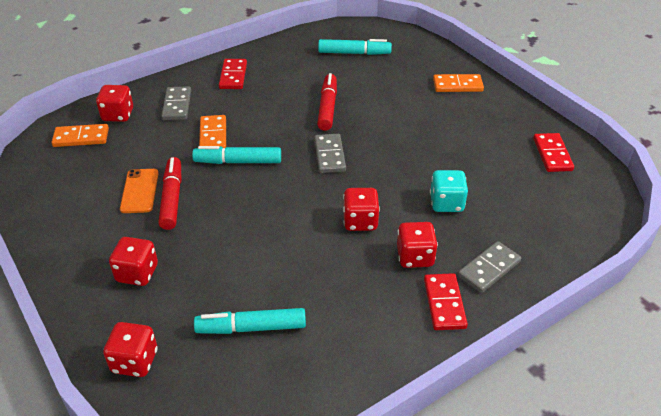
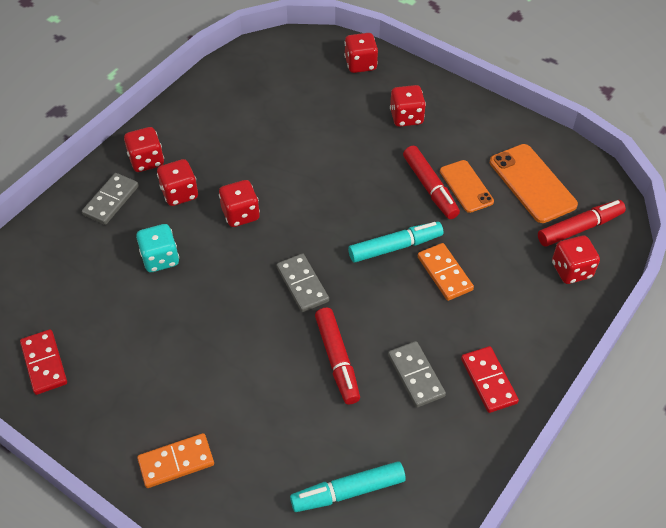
camera: 160 degrees right, 10 degrees up
orange domino [51,124,109,147] -> red marker [538,200,626,247]
grey domino [161,86,191,120] -> grey domino moved to [388,341,446,407]
turquoise marker [194,308,306,334] -> none
red domino [424,273,468,330] -> red dice [124,127,164,172]
none -> orange phone [490,144,578,223]

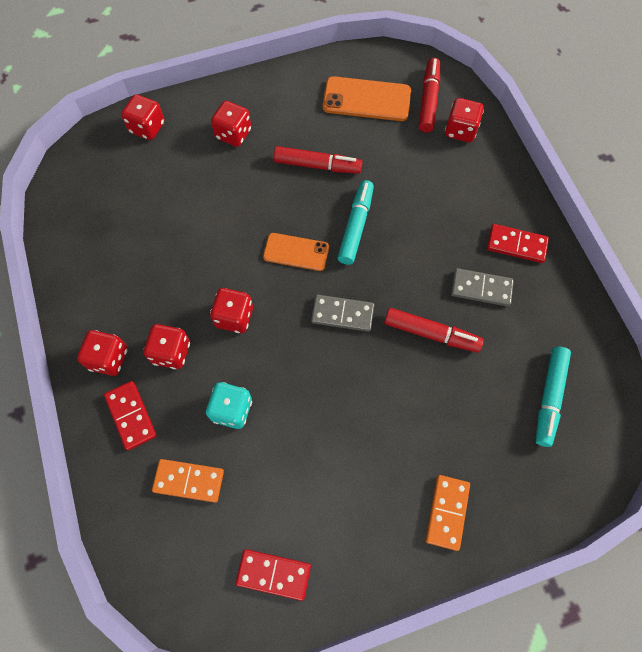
camera: 55 degrees left, 15 degrees up
grey domino [82,173,139,225] -> red domino [104,381,156,450]
orange domino [418,243,474,301] -> orange domino moved to [152,459,224,503]
orange phone [440,160,494,213] -> orange phone moved to [263,233,329,271]

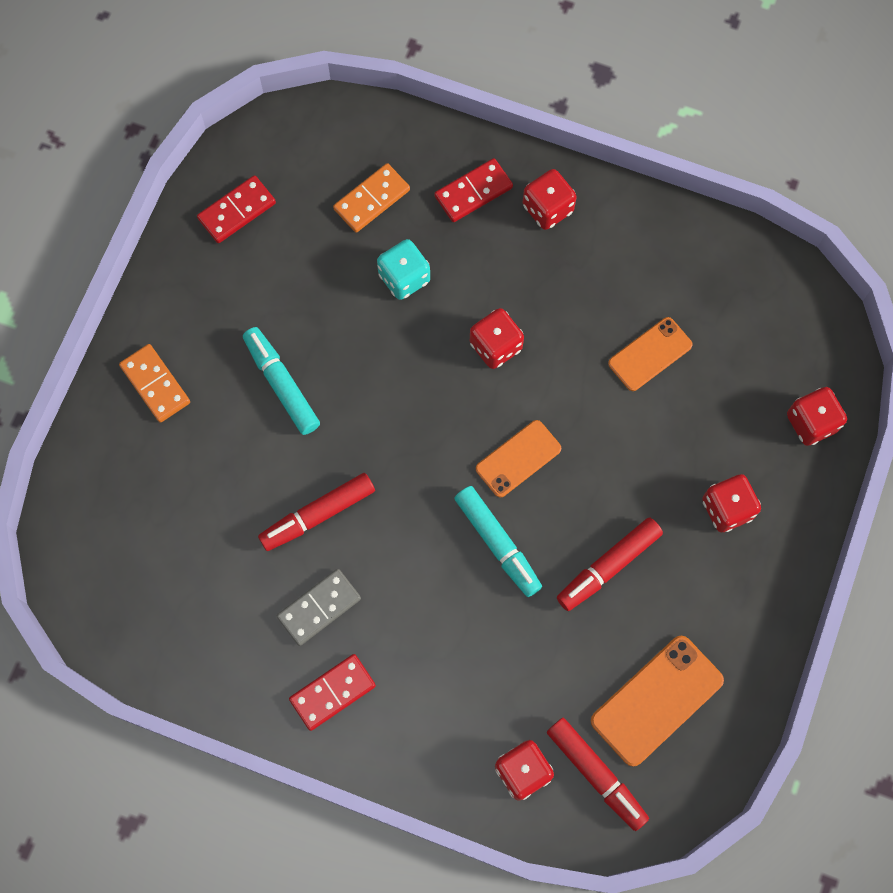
camera: 130 degrees right, 5 degrees up
red domino [104,381,156,450] -> red domino turned 45 degrees counterclockwise [434,158,513,222]
red dice [143,324,190,369] -> none
grey domino [311,295,374,332] -> none
turquoise marker [536,347,571,447] -> turquoise marker moved to [243,327,320,435]
none -> orange phone [608,317,693,391]

